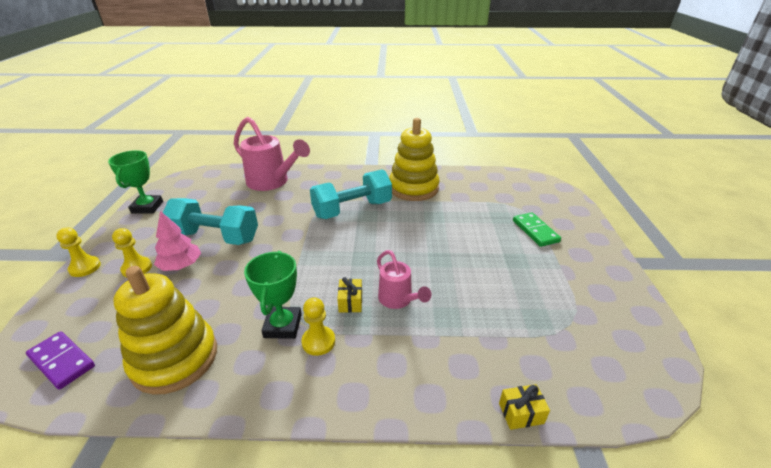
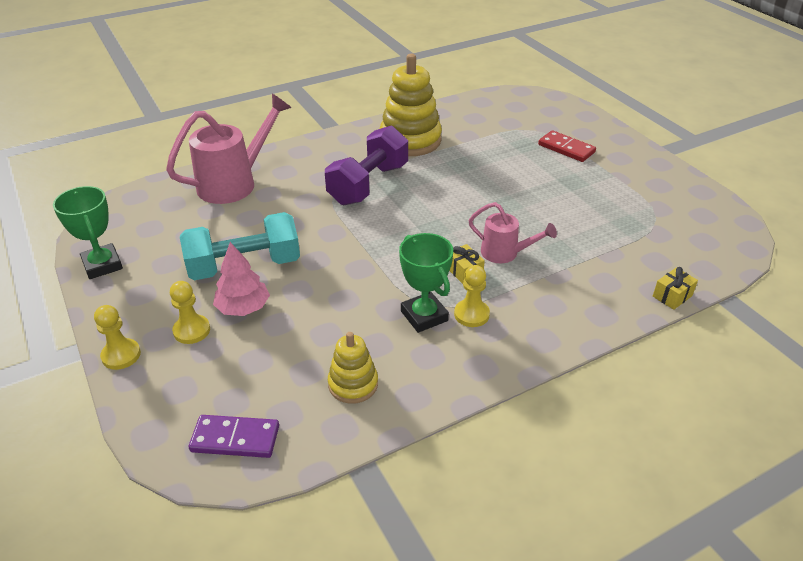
camera: 30 degrees left, 5 degrees up
yellow stacking toy [113,266,217,395] -> yellow stacking toy [328,332,378,404], size x0.54
pink watering can [234,117,310,191] -> pink watering can turned 45 degrees counterclockwise [166,94,291,204]
turquoise dumbbell [310,169,392,219] -> purple dumbbell [325,126,408,205]
green domino [513,212,561,247] -> red domino [538,130,596,162]

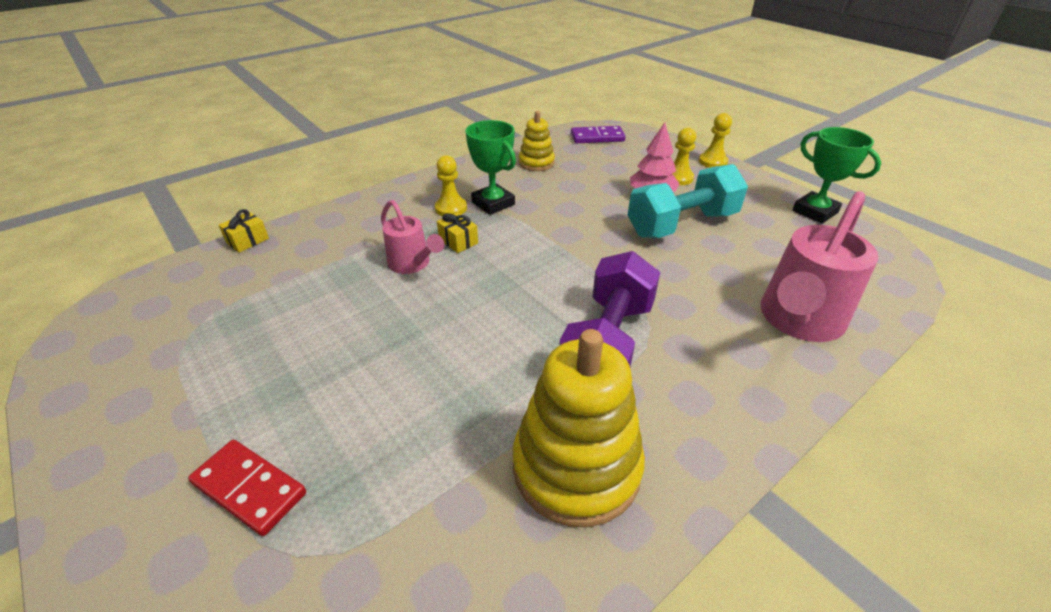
camera: 170 degrees right, 0 degrees up
pink watering can [468,202,557,263] -> pink watering can turned 150 degrees counterclockwise [381,200,445,274]

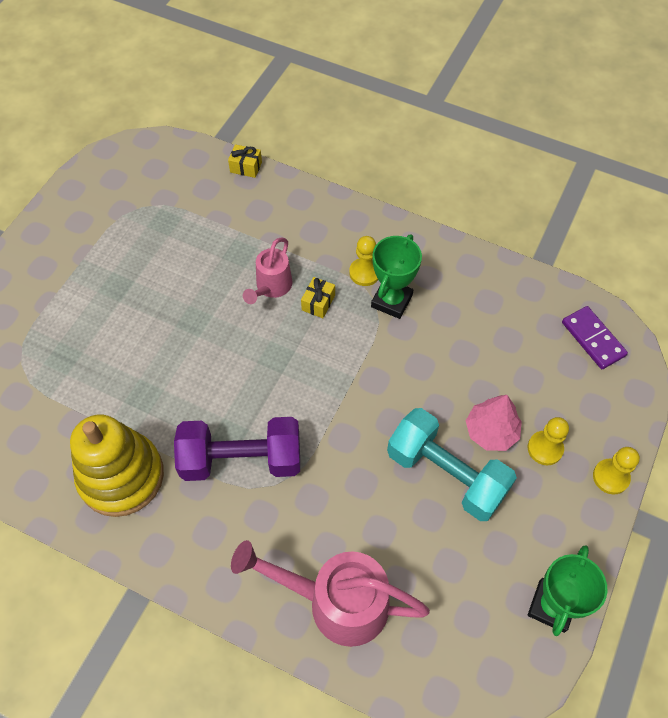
camera: 65 degrees right, 20 degrees up
red domino [188,440,306,536] -> none
yellow stacking toy [519,111,555,171] -> none

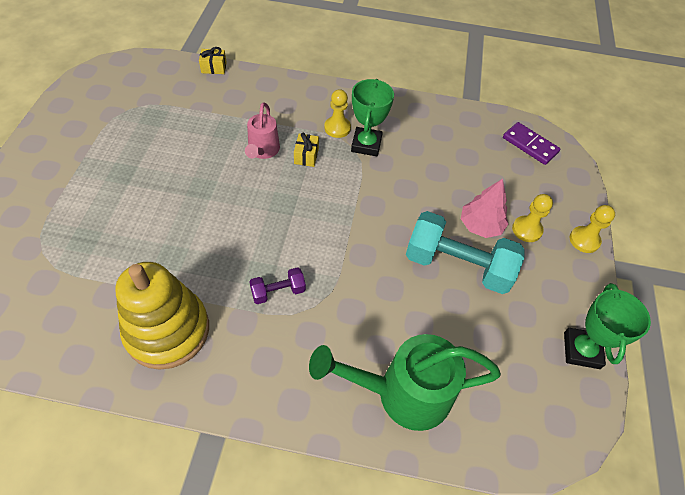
camera: 20 degrees left, 5 degrees down
purple dumbbell [174,417,300,481] -> purple dumbbell [249,267,306,304], size x0.47
pink watering can [231,540,430,647] -> green watering can [309,334,501,431]

